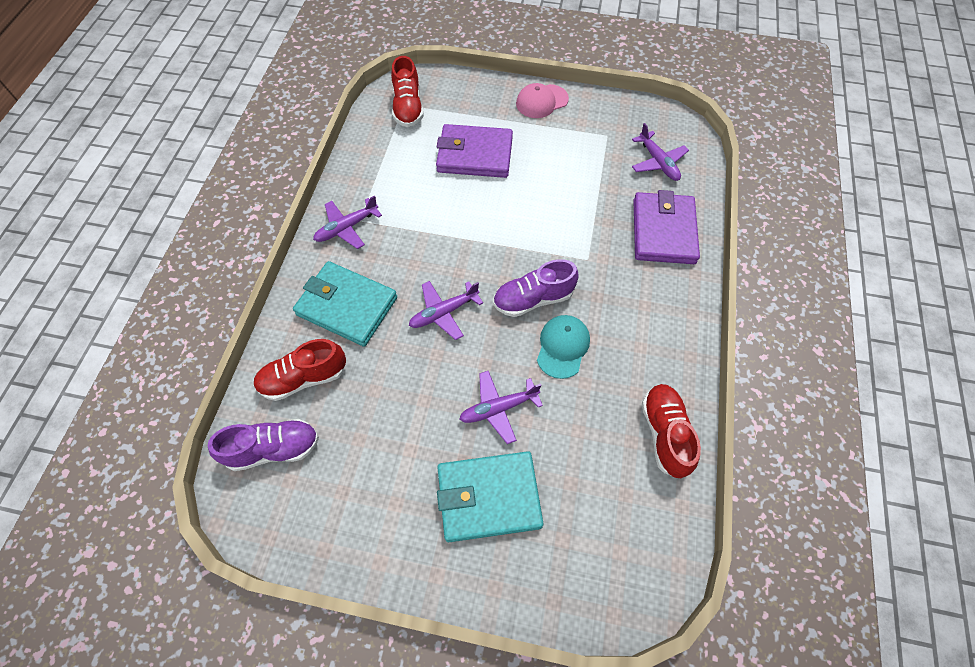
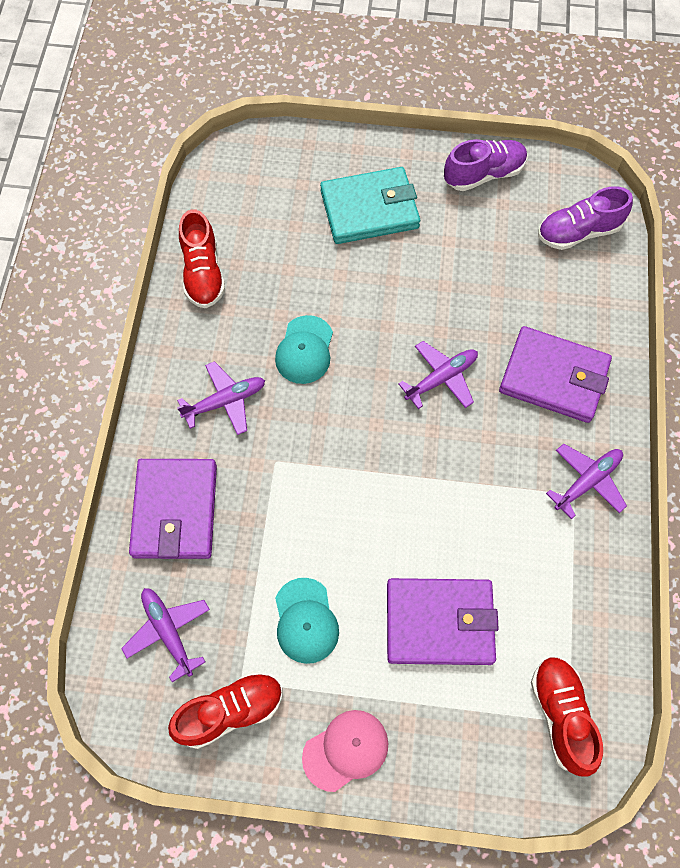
camera: 175 degrees right, 5 degrees up
red shoe [253,339,346,401] -> red shoe moved to [168,671,283,749]
turquoise wallet [293,261,397,347] -> purple wallet [499,326,612,423]
purple plane [459,371,543,444] -> purple plane moved to [177,361,265,435]
purple shoe [493,259,579,317] -> purple shoe moved to [444,139,527,191]
none -> turquoise cap [275,578,339,664]

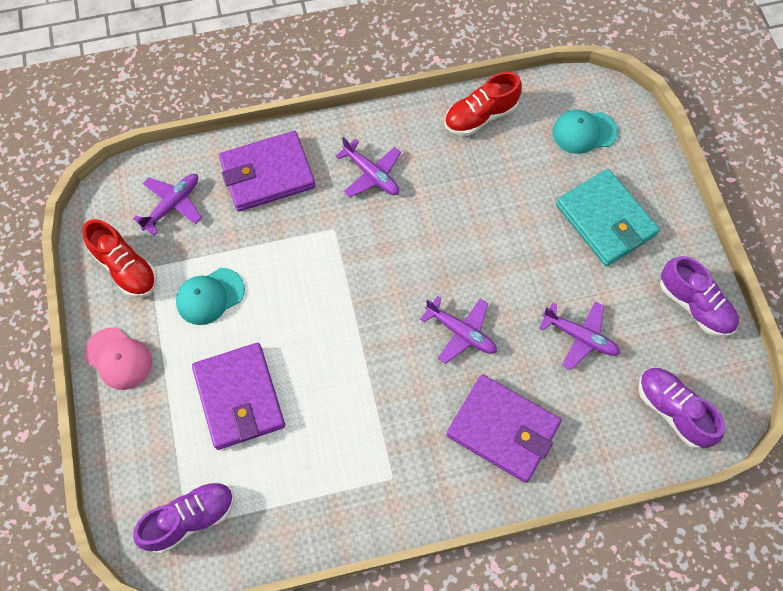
camera: 70 degrees right, 0 degrees up
turquoise cap [275,315,333,384] -> turquoise cap moved to [552,110,618,154]
purple wallet [499,326,612,423] -> purple wallet turned 60 degrees counterclockwise [446,374,561,483]
red shoe [531,656,603,777] -> purple shoe [133,481,234,554]
purple plane [546,444,627,519] -> purple plane moved to [539,301,620,370]

